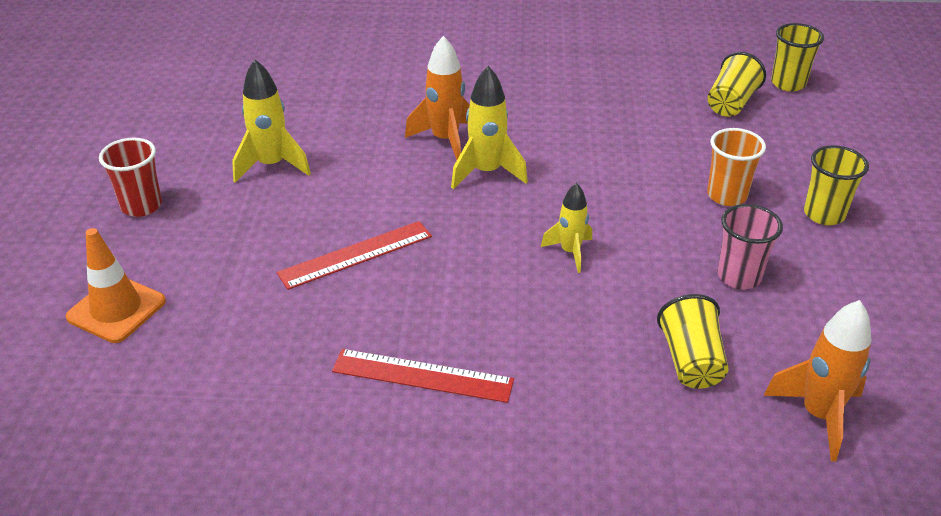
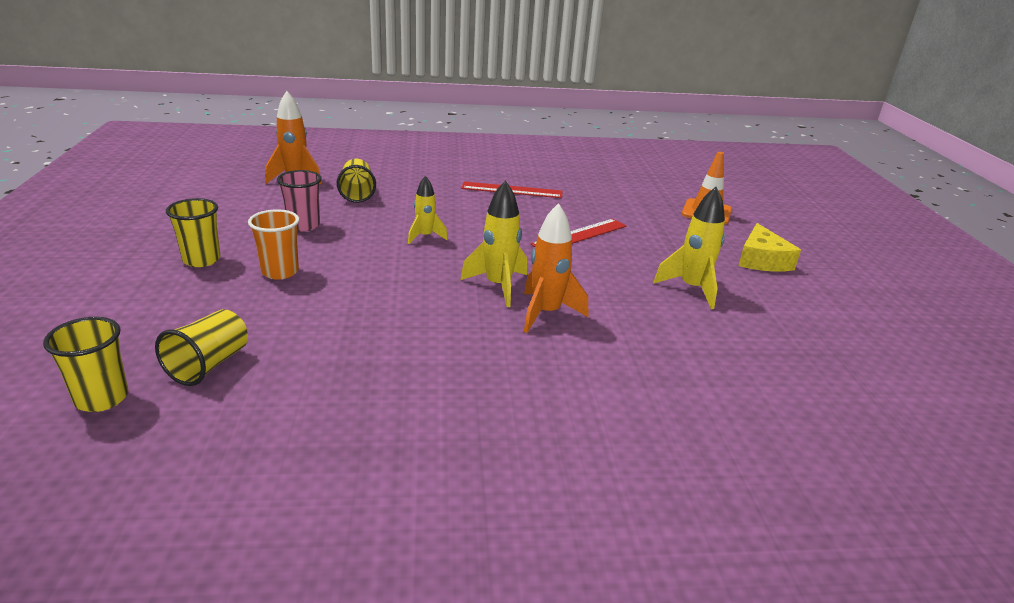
camera: 170 degrees right, 10 degrees down
red cup [99,138,162,217] -> yellow cheese [738,223,801,272]

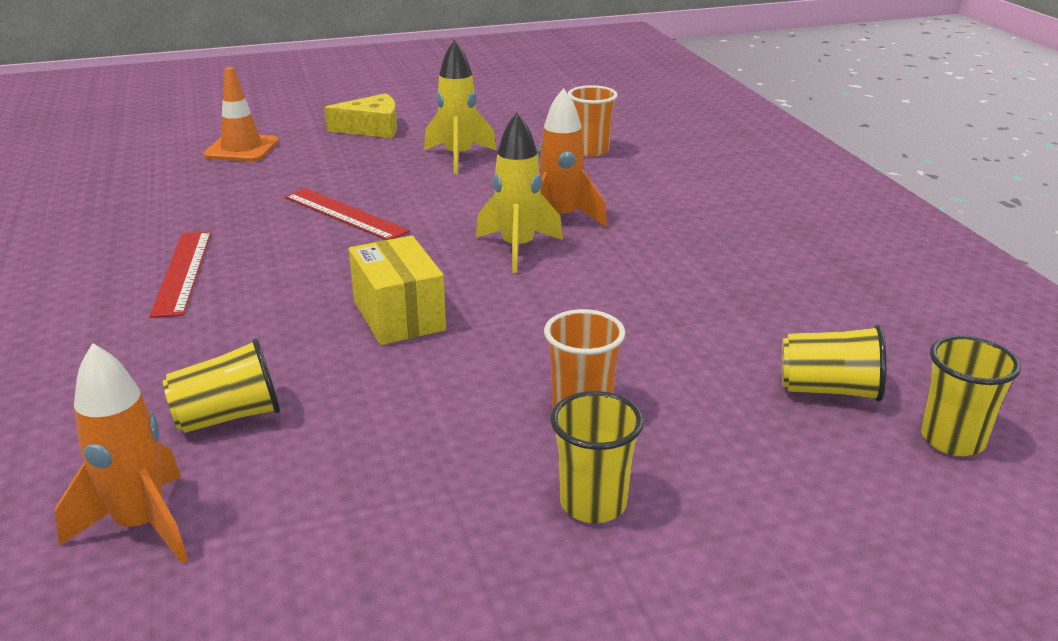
camera: 100 degrees left, 0 degrees up
pink cup [277,170,322,232] -> none
yellow rocket [408,176,448,244] -> yellow box [349,235,446,345]
none -> orange cup [568,85,618,157]

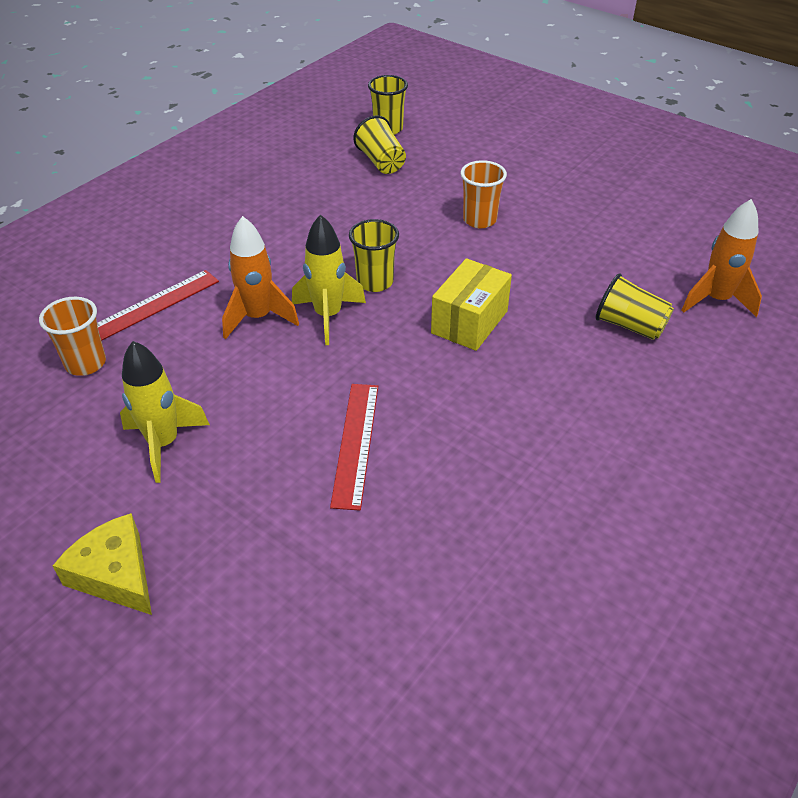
camera: 125 degrees left, 15 degrees up
red ruler [149,232,211,318] -> red ruler moved to [97,270,219,341]
orange traffic cone [203,67,279,162] -> none
yellow cup [551,391,644,523] -> yellow cup moved to [349,219,399,292]

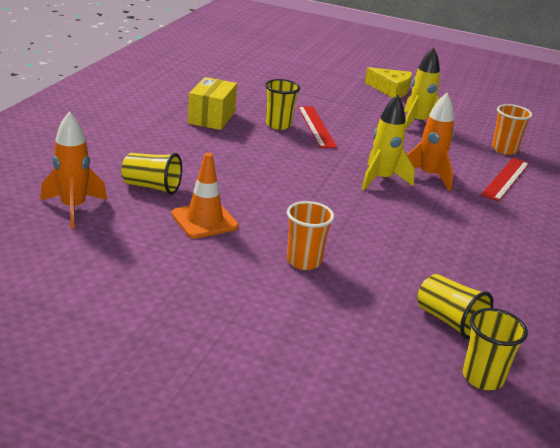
camera: 160 degrees right, 15 degrees down
yellow cup [349,219,399,292] -> yellow cup moved to [265,79,300,130]
yellow box [431,258,512,351] -> yellow box moved to [188,77,237,130]
none -> orange traffic cone [172,153,239,238]

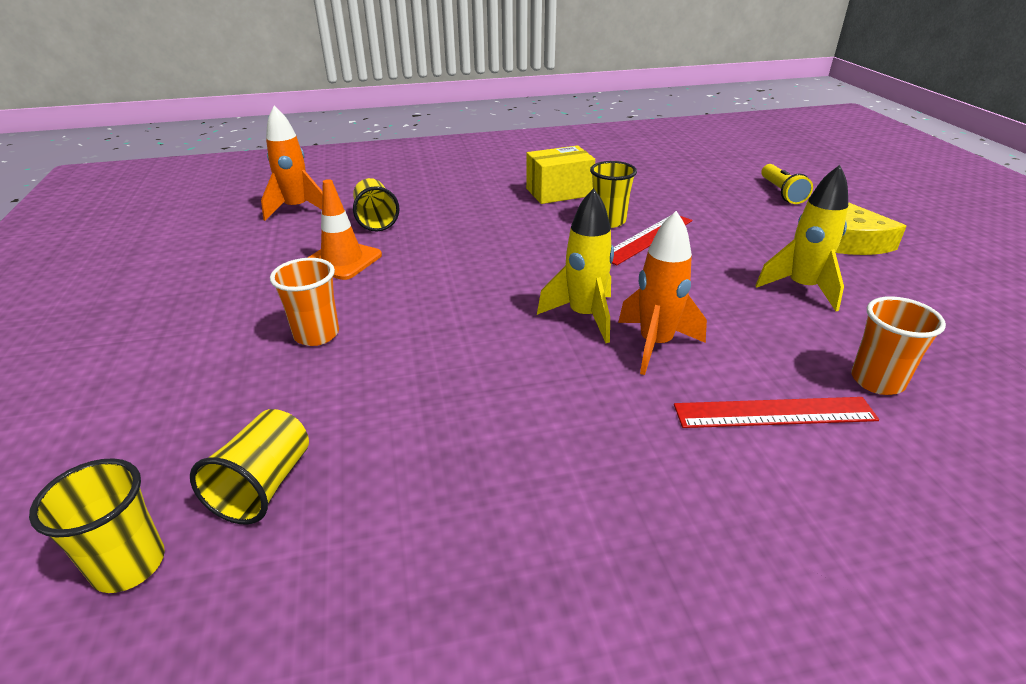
camera: 60 degrees right, 5 degrees up
none -> yellow flashlight [761,164,813,204]

